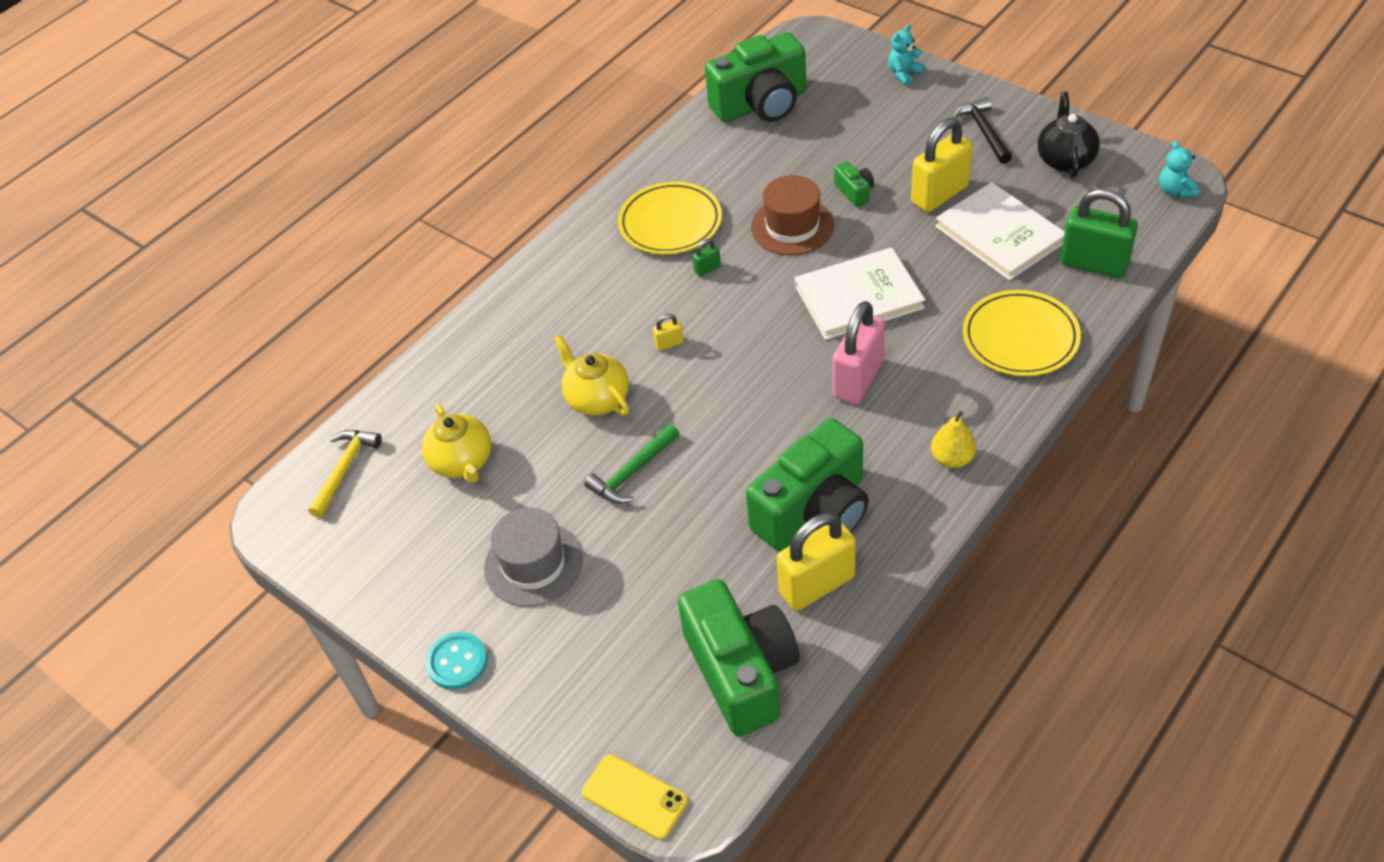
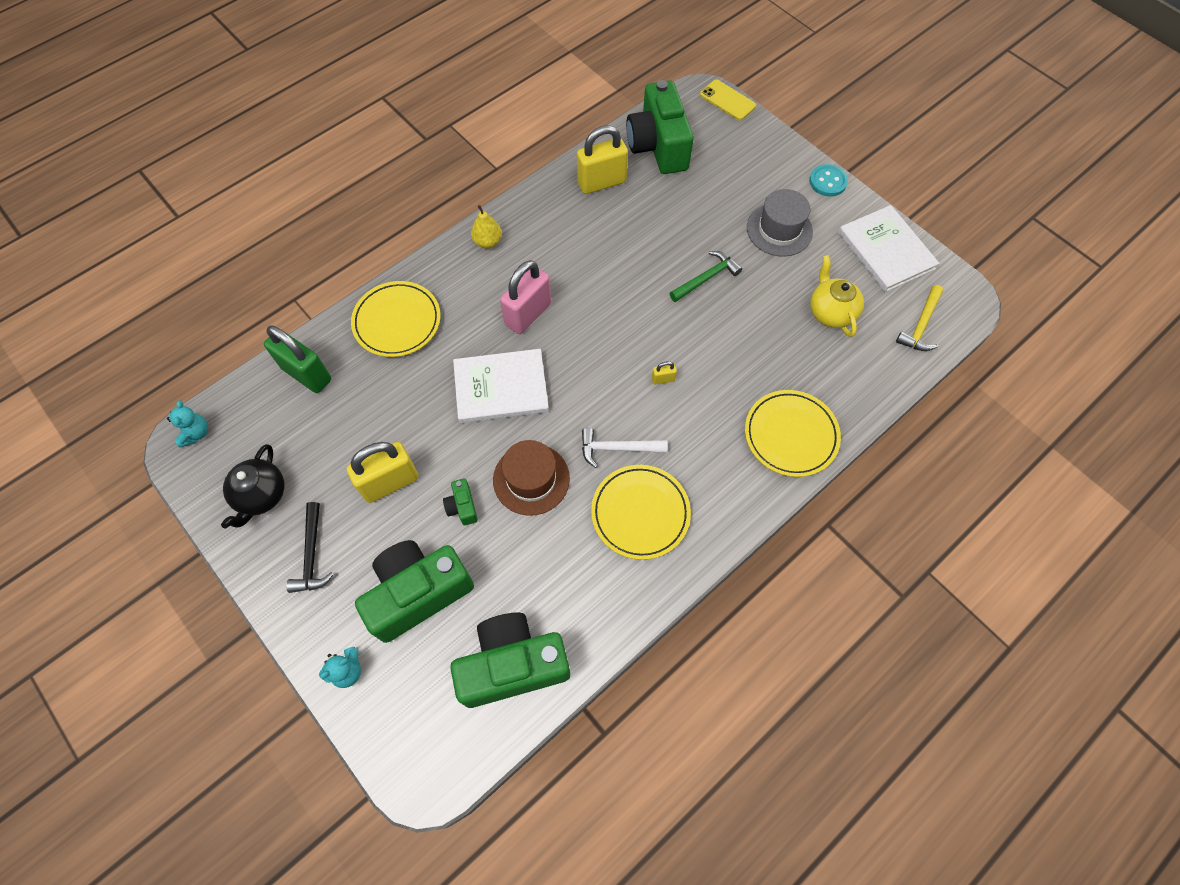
camera: 175 degrees left, 15 degrees up
yellow teapot [554,334,629,416] -> none
green padlock [692,239,721,277] -> white hammer [582,428,668,468]
green camera [746,418,869,551] -> green camera moved to [355,540,474,643]
white book [935,182,1065,280] -> white book moved to [838,205,940,292]
none -> yellow plate [745,390,841,477]

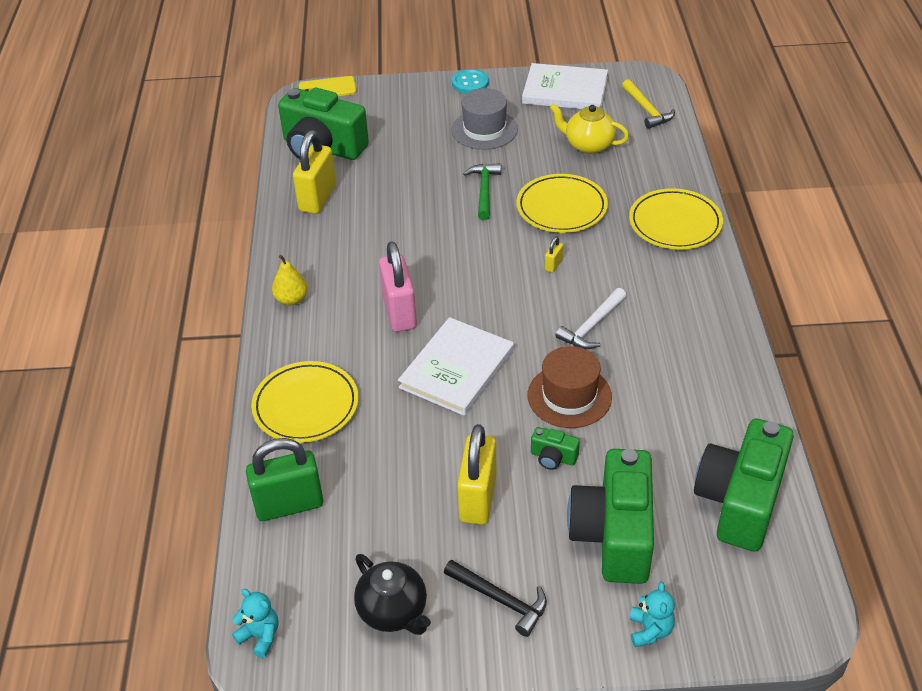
camera: 50 degrees left, 20 degrees down
yellow plate [591,465,691,560] -> yellow plate moved to [516,174,608,233]

